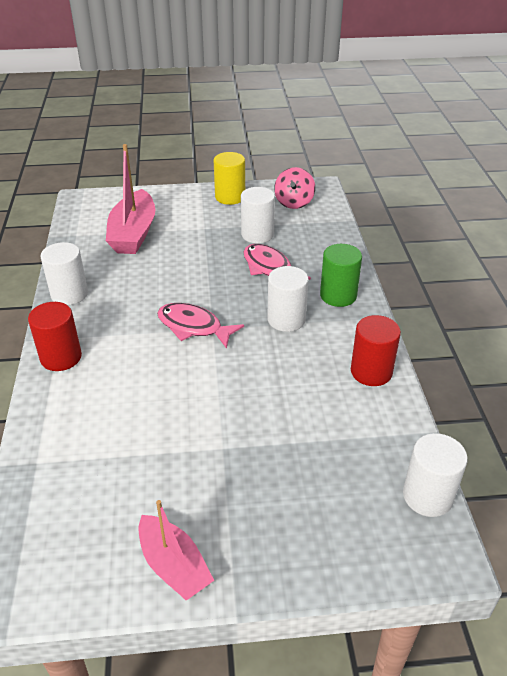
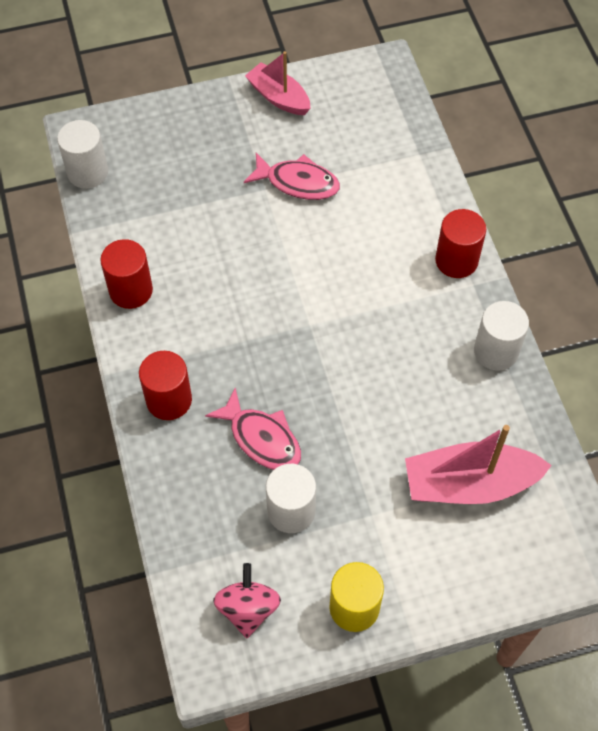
camera: 170 degrees right, 20 degrees up
pink boat [106,144,155,254] -> pink boat turned 90 degrees counterclockwise [405,425,552,504]
pink fish [157,303,244,349] -> pink fish moved to [244,153,340,200]
white cylinder [267,266,309,332] -> none
green cylinder [320,244,362,307] -> red cylinder [139,351,192,420]

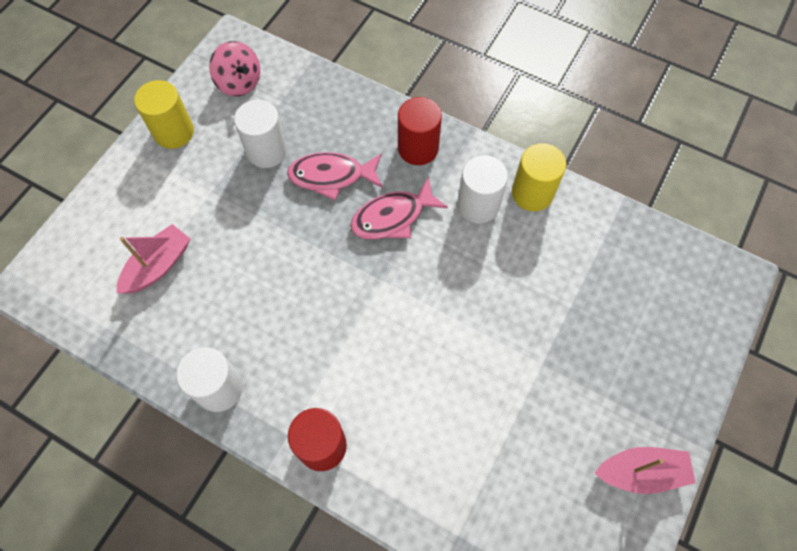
camera: 135 degrees right, 5 degrees up
white cylinder [57,120,108,189] -> white cylinder moved to [457,155,508,223]
red cylinder [100,239,153,309] -> yellow cylinder [512,143,566,211]
pink fish [244,153,340,200] -> pink fish moved to [350,177,448,240]
pink boat [405,425,552,504] -> pink boat [116,224,190,294], size x0.65

